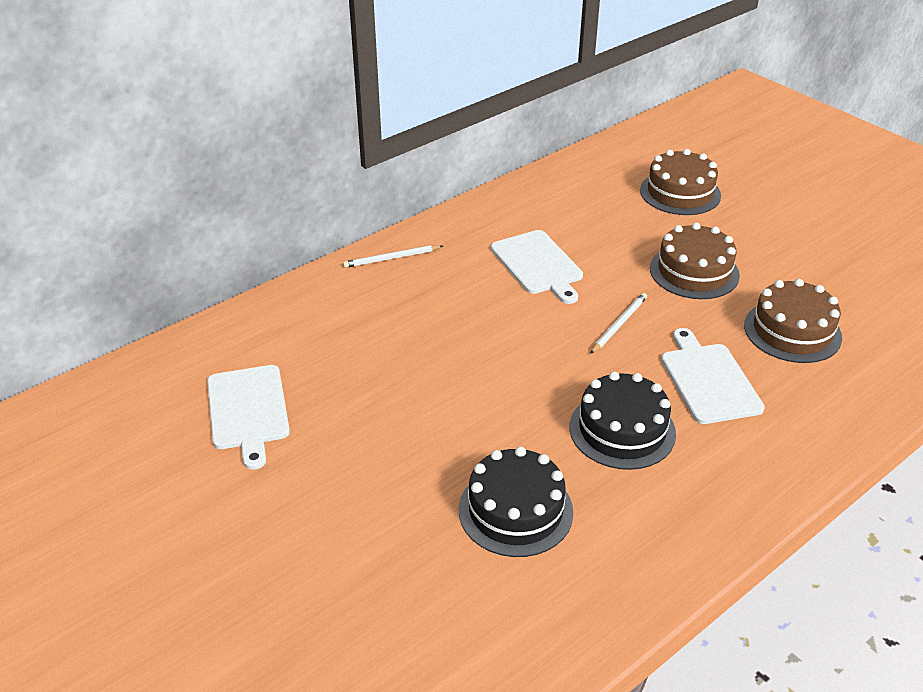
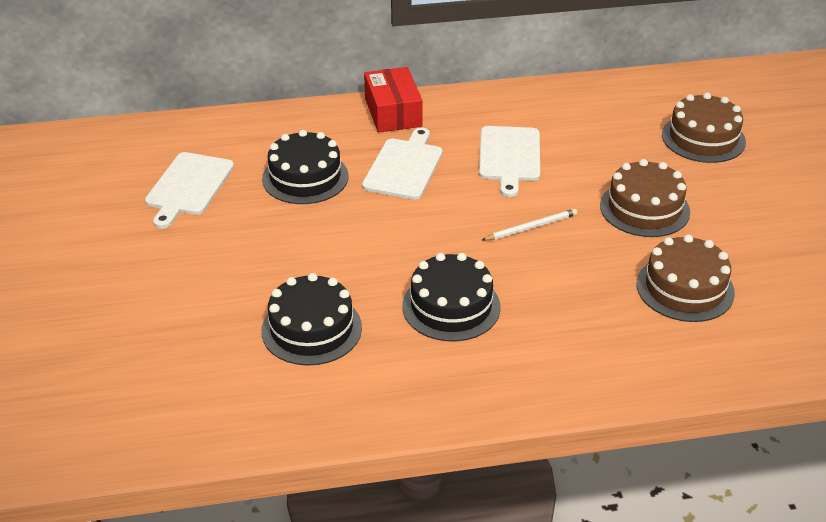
camera: 30 degrees right, 0 degrees up
white pencil [343,245,443,268] -> red box [364,67,423,133]
white cutting board [661,328,765,424] -> white cutting board moved to [362,128,443,200]
none -> black cake [262,130,348,204]

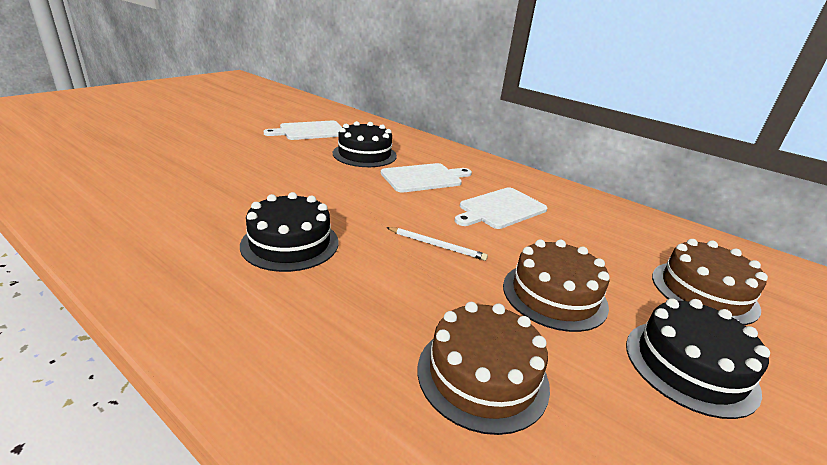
camera: 45 degrees right, 10 degrees down
black cake [261,273,362,366] -> black cake moved to [626,299,770,419]
red box [364,67,423,133] -> none

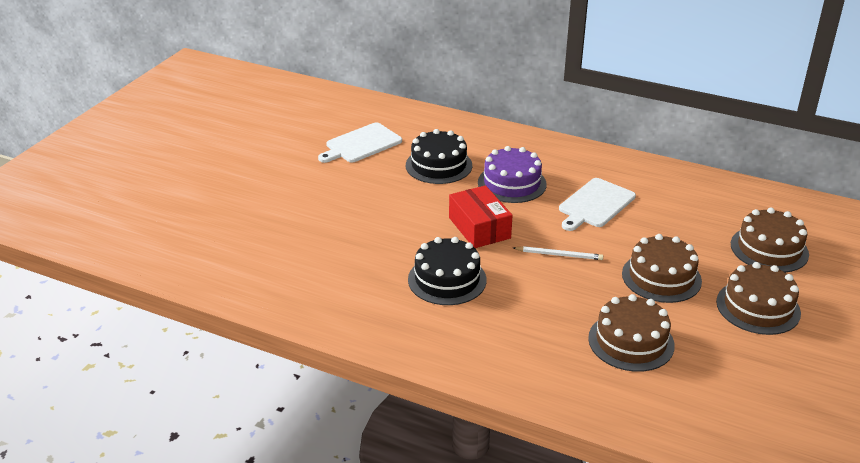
camera: 10 degrees left, 5 degrees up
white cutting board [381,163,472,193] -> purple cake [478,146,547,203]
black cake [626,299,770,419] -> brown cake [716,262,801,335]
none -> red box [449,185,513,248]

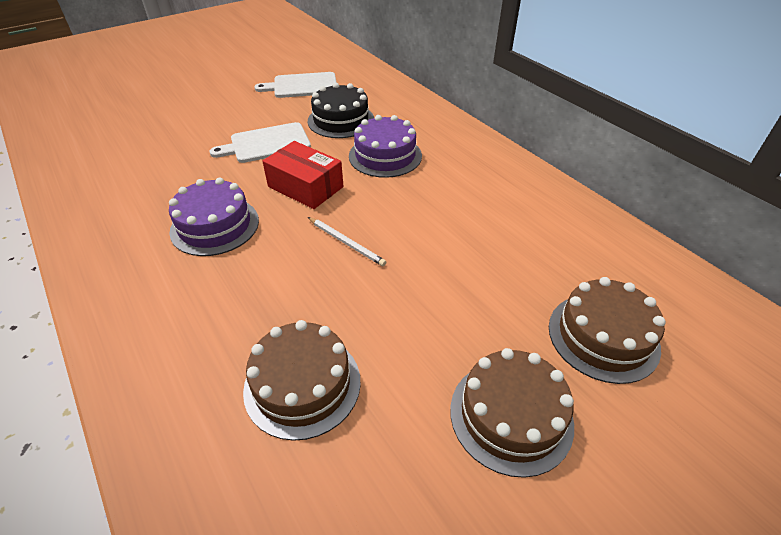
camera: 30 degrees right, 10 degrees up
black cake [408,237,487,305] -> purple cake [169,178,259,256]
red box [449,185,513,248] -> red box turned 60 degrees counterclockwise [262,141,344,209]
white cutting board [559,178,636,231] -> white cutting board moved to [209,122,311,163]
brown cake [622,234,702,303] -> none

